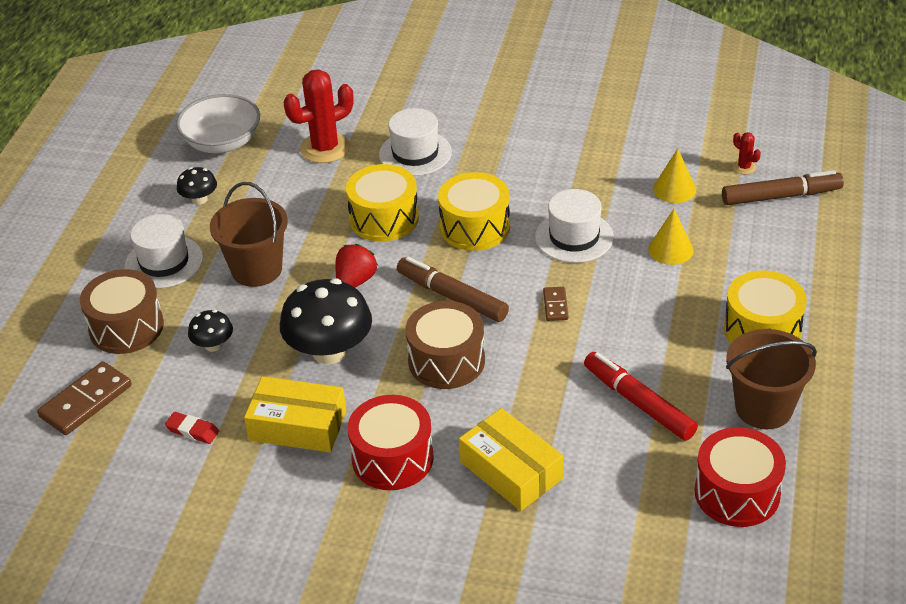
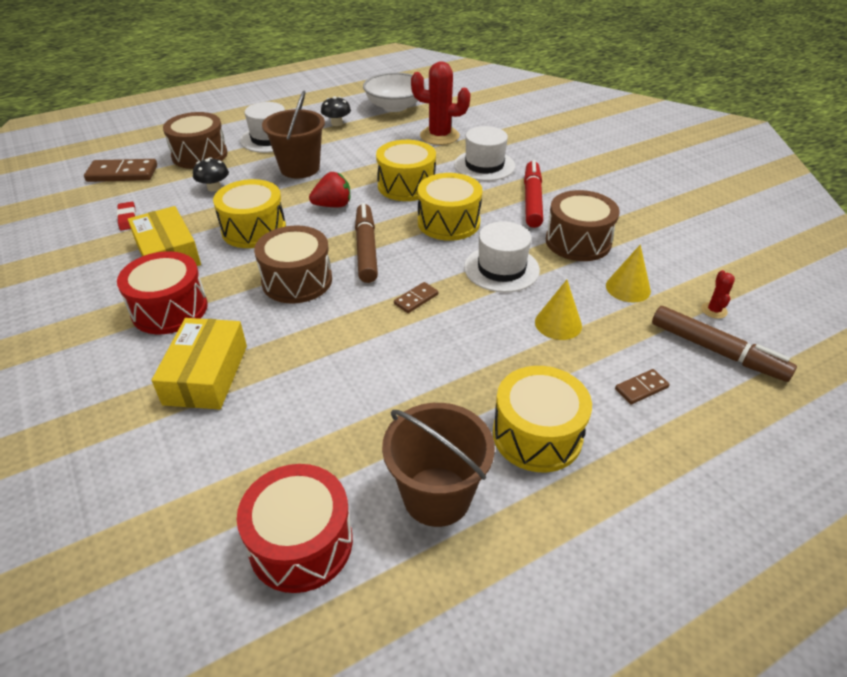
camera: 45 degrees right, 0 degrees up
black mushroom [280,278,372,364] -> yellow drum [213,179,286,248]
red marker [584,352,698,441] -> red marker moved to [524,160,543,228]
none -> brown drum [546,190,620,261]
none -> brown domino [615,369,670,404]

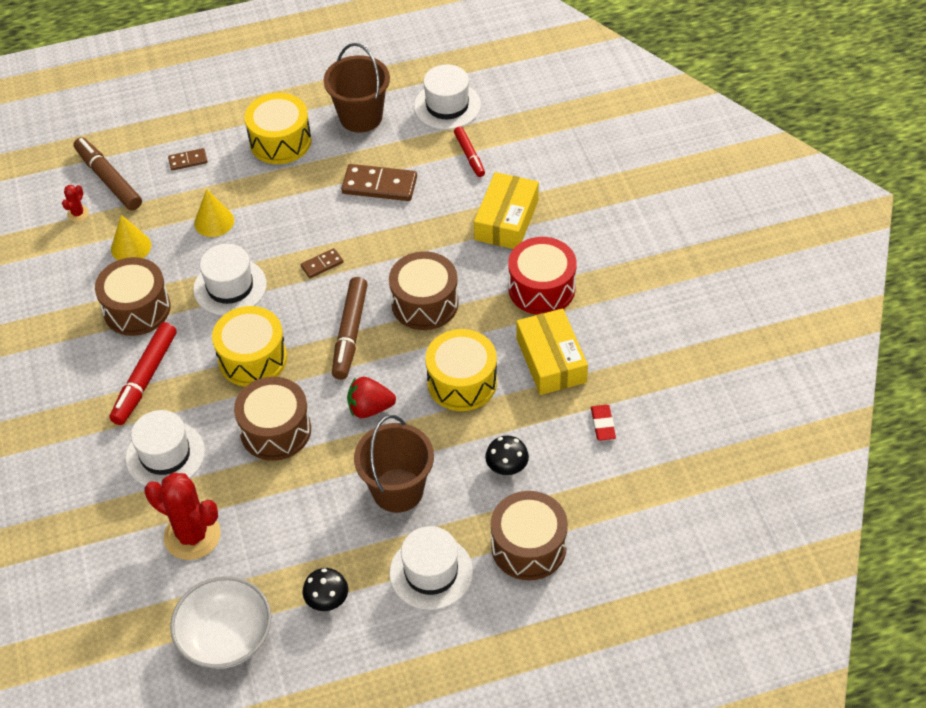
camera: 165 degrees left, 10 degrees up
brown domino [84,159,157,182] -> brown domino moved to [341,164,417,201]
red drum [237,464,353,593] -> white hat [414,64,481,130]
yellow drum [376,140,436,201] -> brown drum [234,377,311,461]
none -> red marker [454,126,485,177]

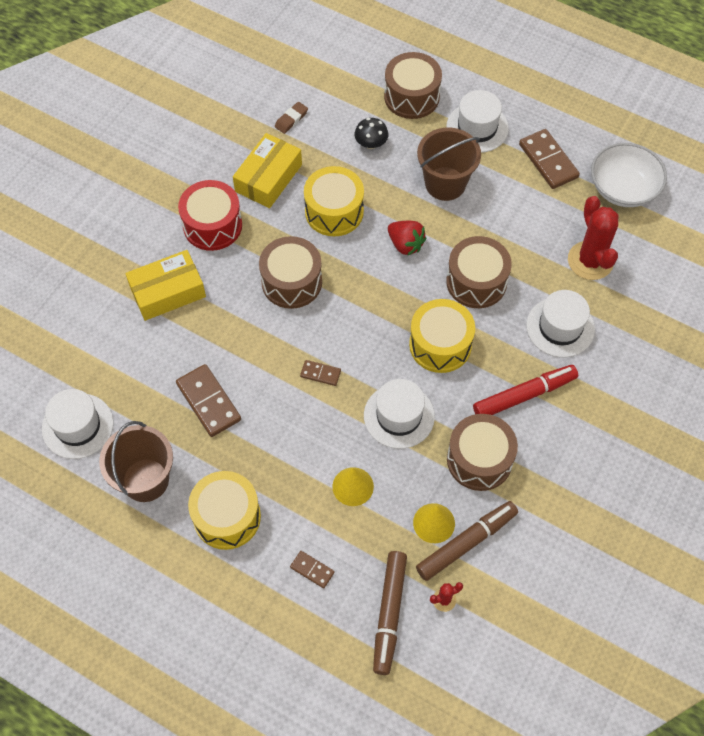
camera: 135 degrees left, 10 degrees up
black mushroom [302,568,348,611] -> brown domino [519,129,580,189]
brown marker [332,277,368,380] -> brown marker moved to [416,501,518,581]
red marker [454,126,485,177] -> none
red eraser [591,405,616,441] -> brown eraser [275,102,308,134]

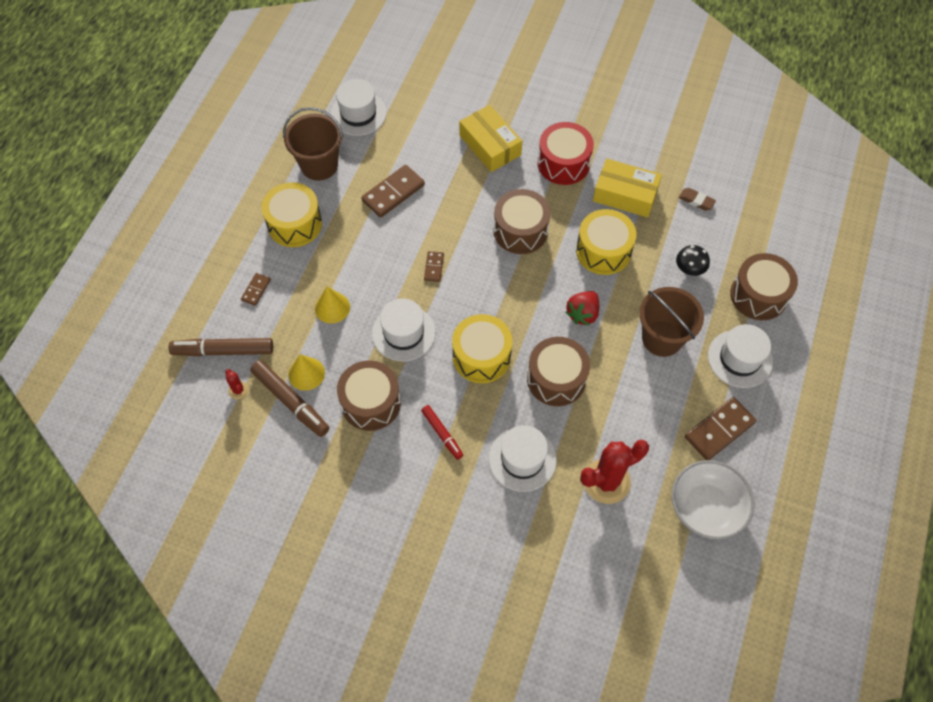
camera: 80 degrees right, 0 degrees up
red marker [473,365,578,415] -> red marker [421,405,463,460], size x0.61

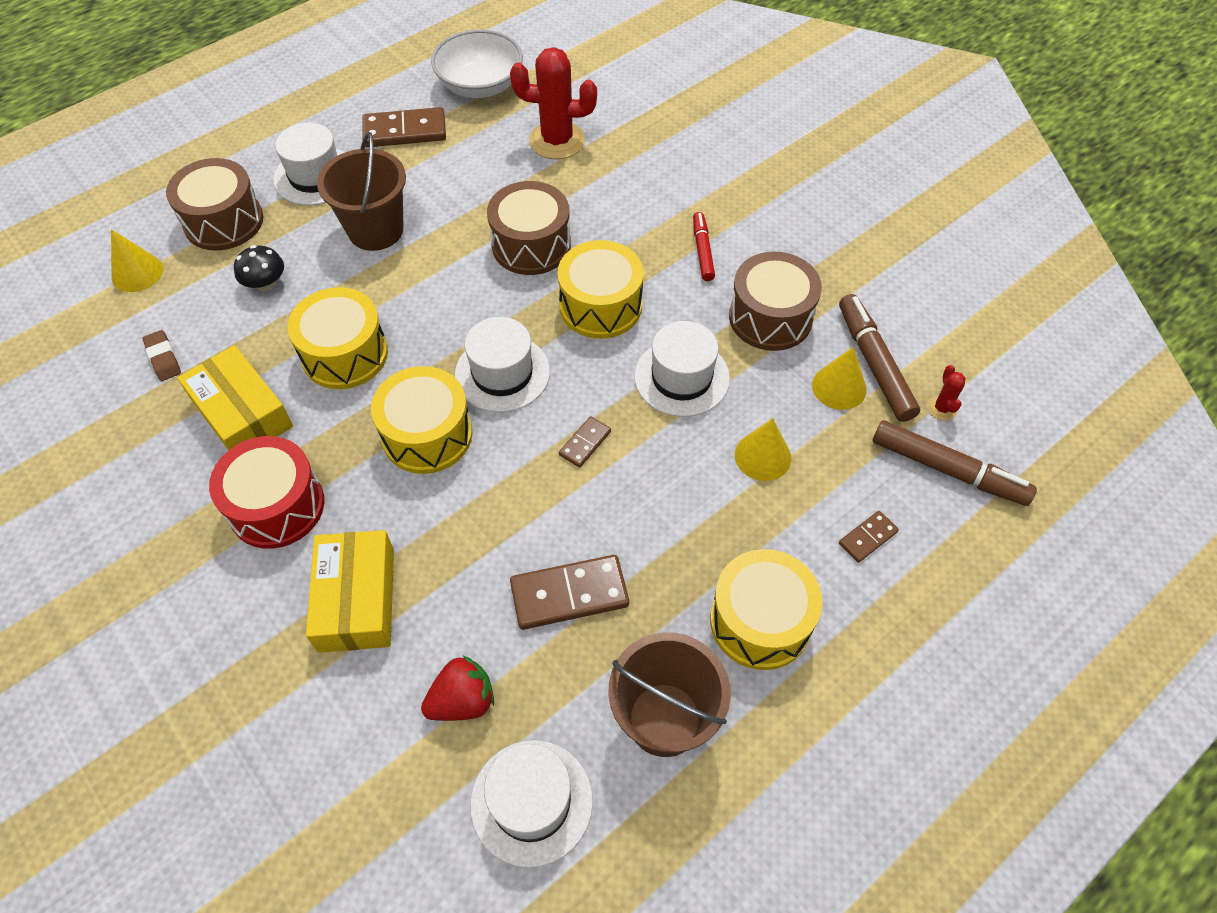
camera: 150 degrees left, 5 degrees down
white hat [489,425,557,492] -> white hat moved to [455,317,550,412]
brown drum [493,189,551,254] -> yellow drum [371,366,473,474]
red strawberry [565,291,599,326] -> red strawberry moved to [421,656,494,721]
none -> yellow cone [111,229,163,292]

